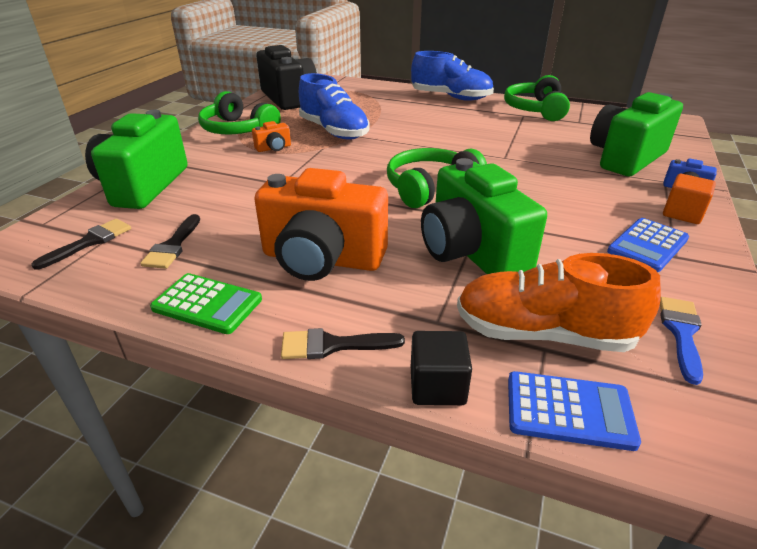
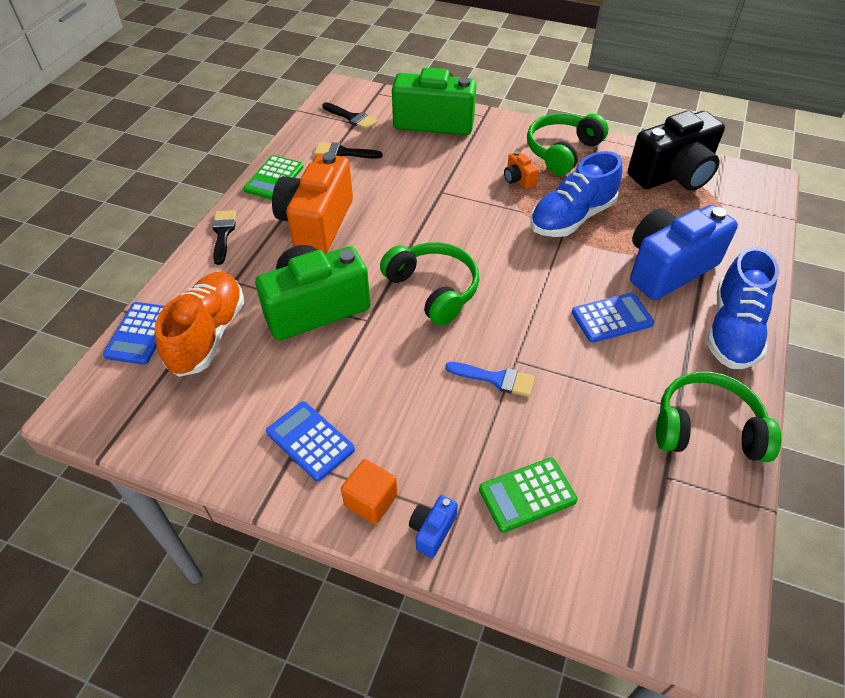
camera: 90 degrees right, 15 degrees up
black cube [411,331,472,405] -> none
green camera [590,92,683,176] -> green calculator [479,458,578,533]
blue brush [660,297,703,385] -> blue brush moved to [445,362,535,397]
none -> blue calculator [572,293,654,343]
none -> blue camera [630,205,738,300]

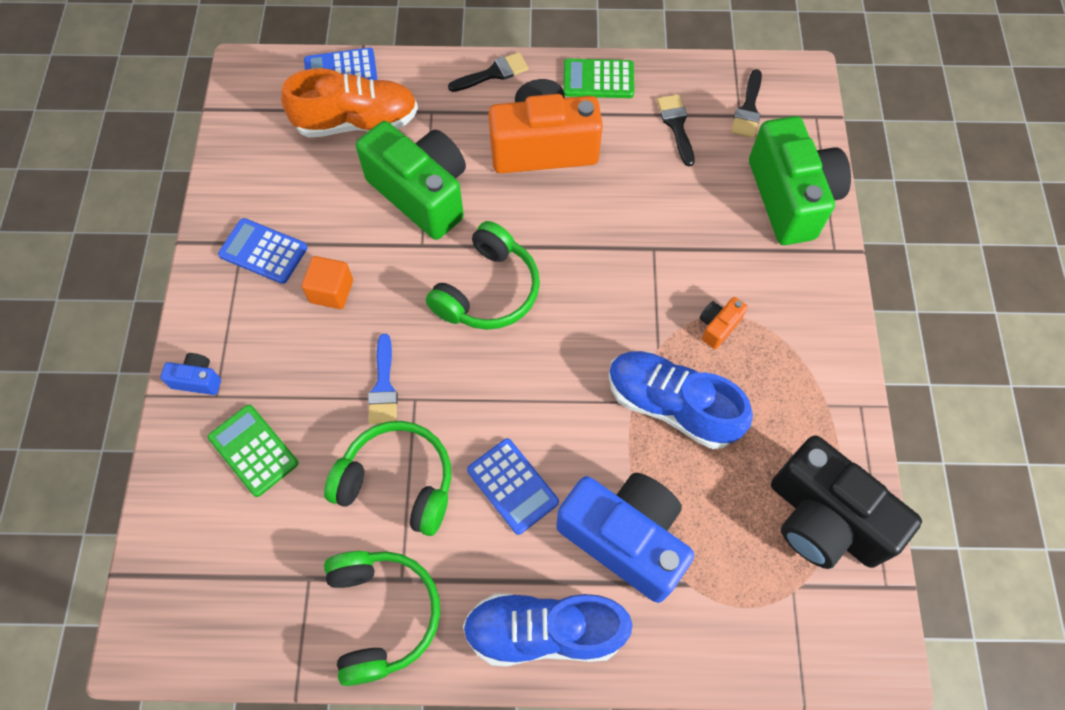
camera: 70 degrees right, 15 degrees up
blue calculator [266,401,355,481] -> blue calculator turned 90 degrees counterclockwise [218,218,308,284]
orange cube [341,459,397,524] -> orange cube moved to [302,256,353,309]
green headphones [527,113,608,175] -> green headphones moved to [324,421,451,536]

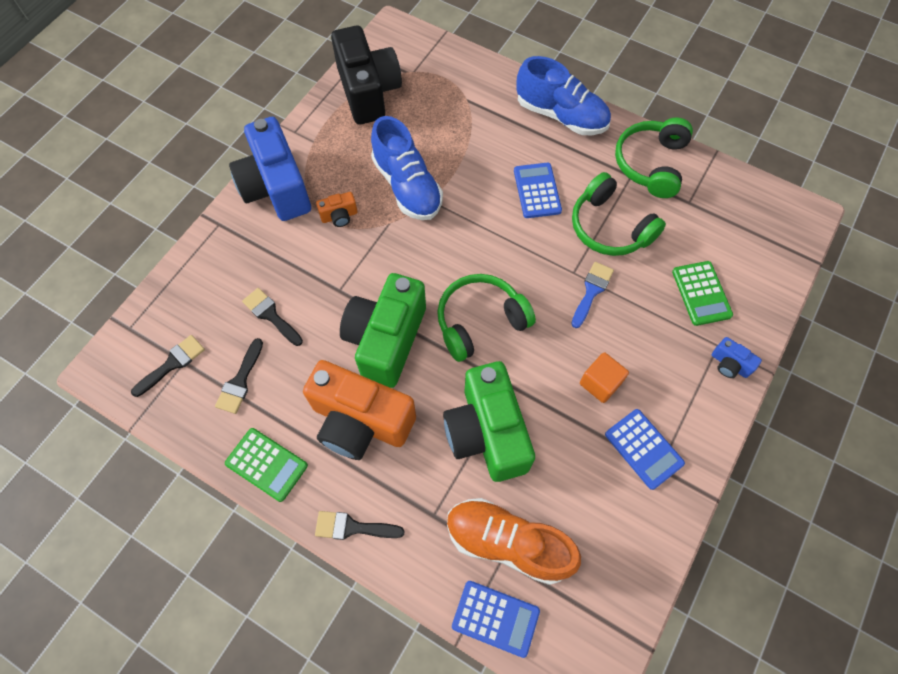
camera: 150 degrees left, 0 degrees up
blue camera [556,473,695,603] -> blue camera moved to [229,117,311,221]
green camera [749,116,851,245] -> green camera moved to [340,273,426,388]
none -> black brush [242,288,303,346]

